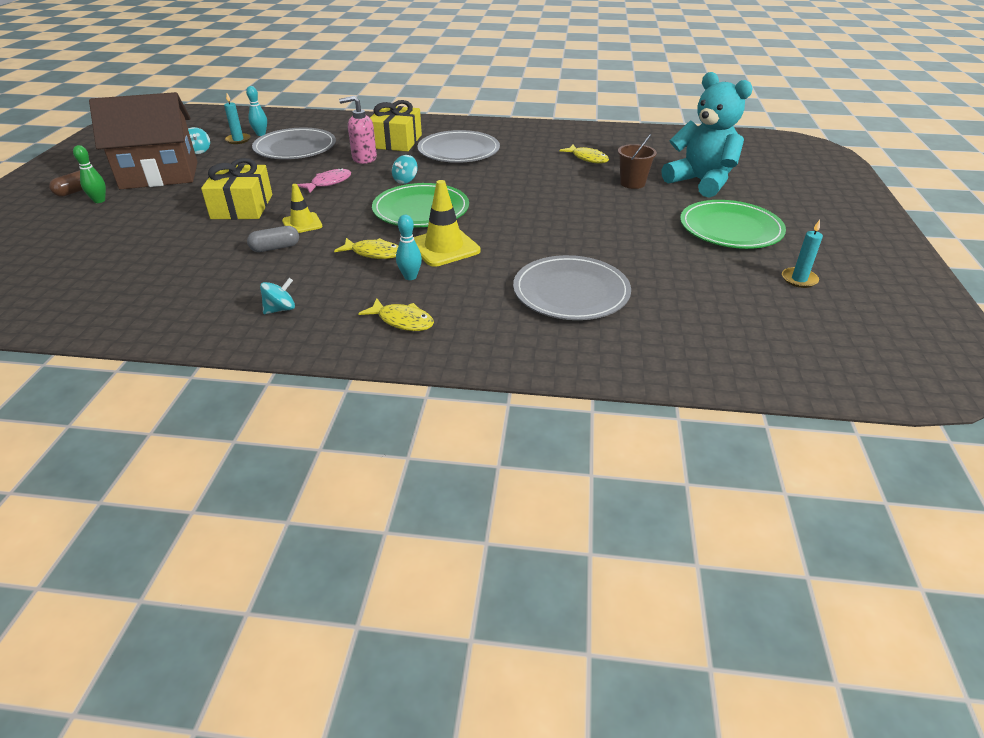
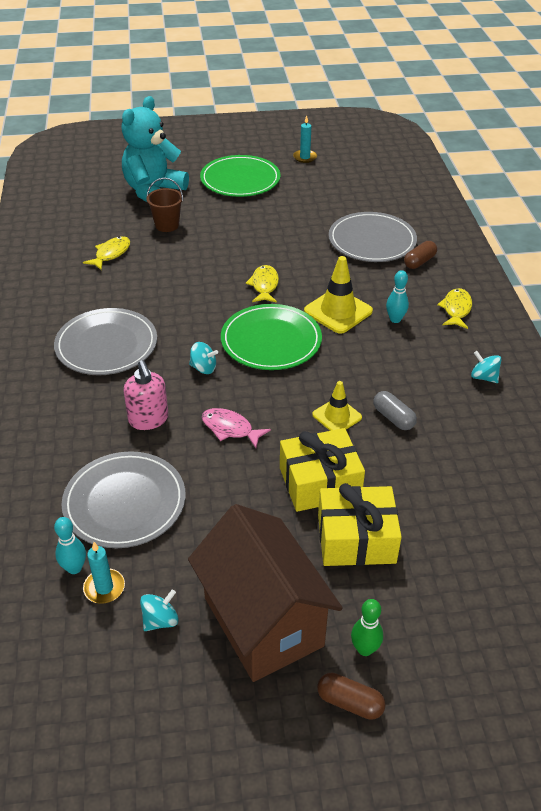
camera: 105 degrees left, 5 degrees up
yellow fish [334,238,398,259] -> yellow fish moved to [246,265,279,303]
yellow gift [370,100,422,152] -> yellow gift moved to [318,483,402,566]
none -> brown capsule [404,241,437,269]

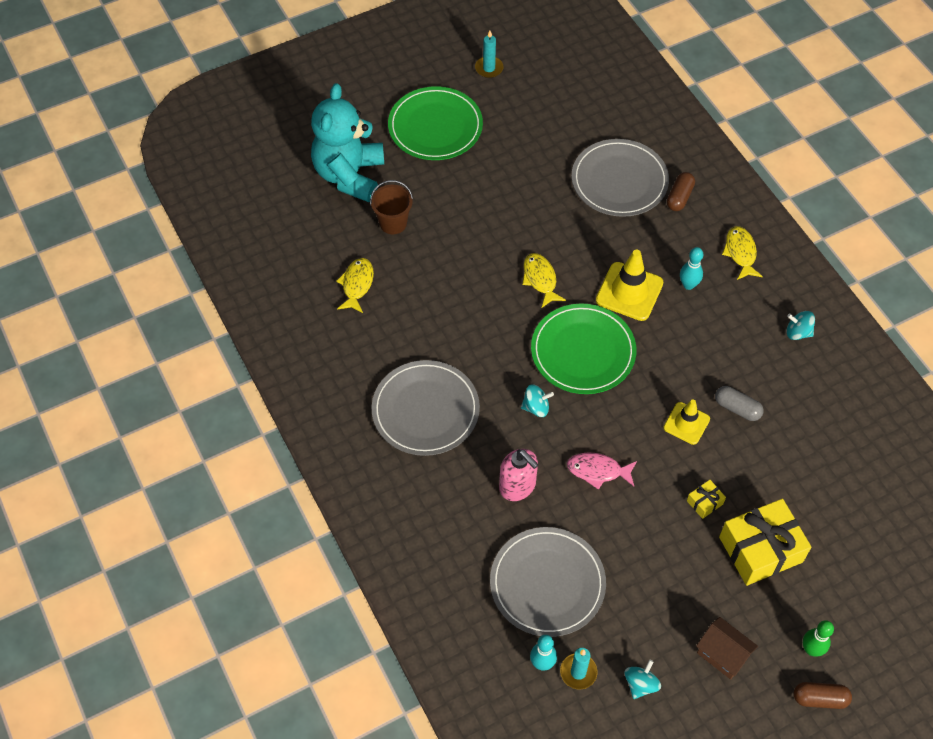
camera: 20 degrees left, 15 degrees up
brown house [188,504,343,682] -> brown house [696,617,758,679], size x0.45
yellow gift [280,428,365,512] -> yellow gift [687,480,726,519], size x0.44

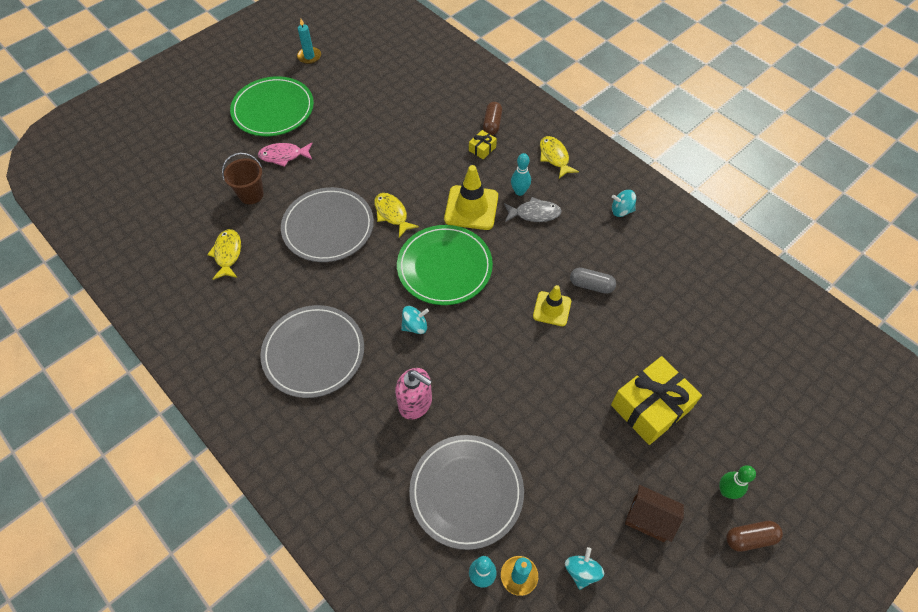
camera: 15 degrees left, 0 degrees up
turquoise teddy bear [311,83,384,202] -> none
pink fish [567,452,637,490] -> pink fish moved to [258,142,312,167]
grey plate [572,139,669,217] -> grey plate moved to [281,187,374,262]
yellow gift [687,480,726,519] -> yellow gift moved to [469,130,497,159]
none -> grey fish [504,197,562,222]

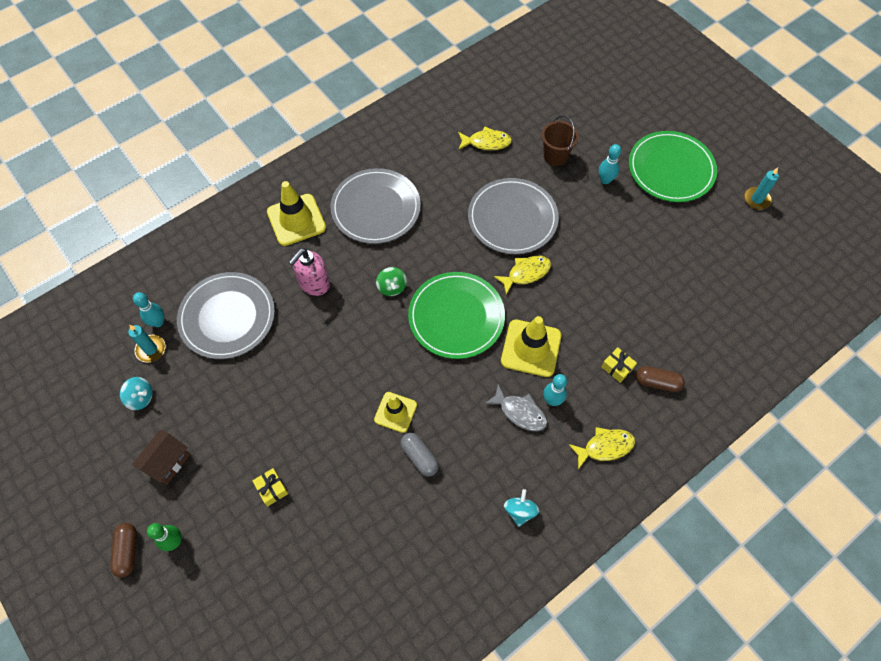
camera: 95 degrees right, 5 degrees up
pink fish [258,142,312,167] -> turquoise bowling pin [599,144,621,184]
turquoise spinning top [401,306,429,334] -> green spinning top [376,267,407,296]
grey fish [504,197,562,222] -> grey fish turned 60 degrees counterclockwise [484,384,547,431]
grey capsule [570,268,616,294] -> grey capsule turned 60 degrees counterclockwise [400,433,439,477]
yellow gift [611,356,702,445] -> yellow gift [252,468,288,506], size x0.44
none -> yellow traffic cone [267,181,326,246]

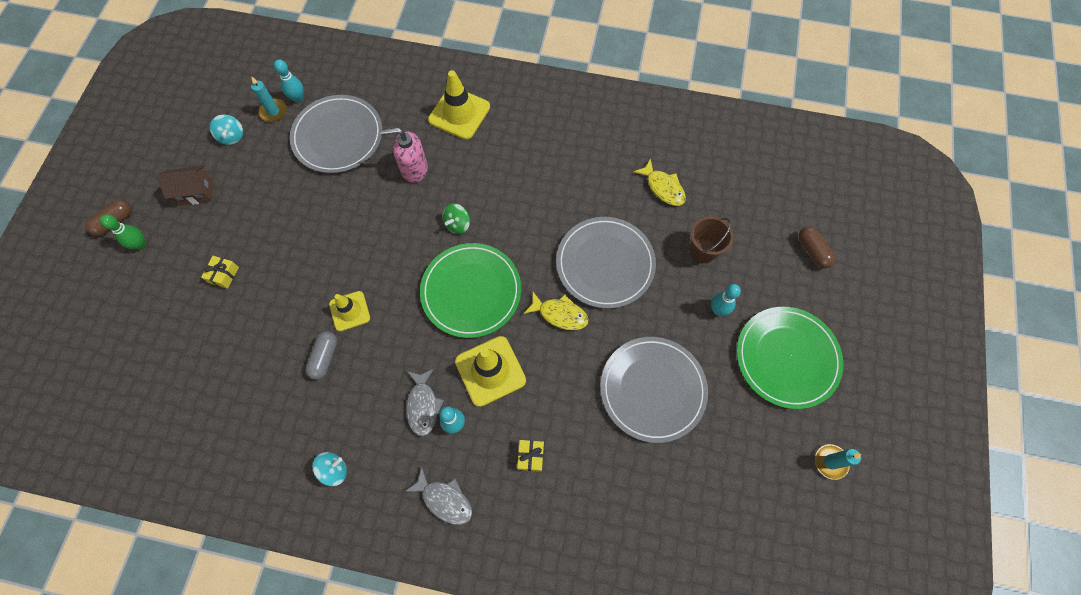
camera: 50 degrees right, 5 degrees up
grey plate [331,168,421,244] -> grey plate moved to [600,337,708,443]
yellow fish [568,427,635,469] -> grey fish [404,467,472,525]
brown capsule [636,366,685,392] -> brown capsule moved to [798,226,835,268]

